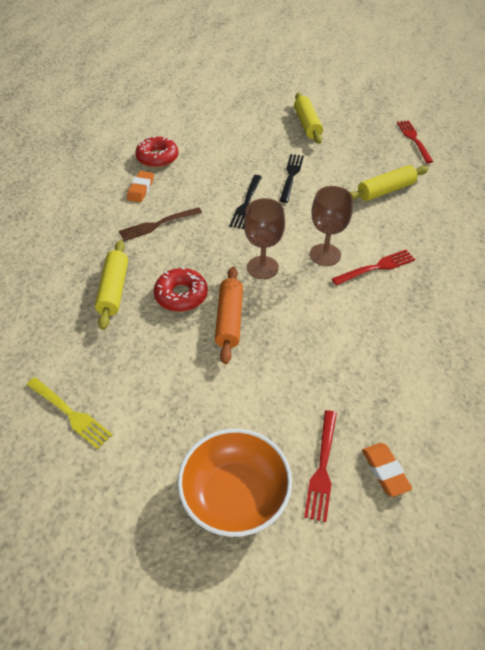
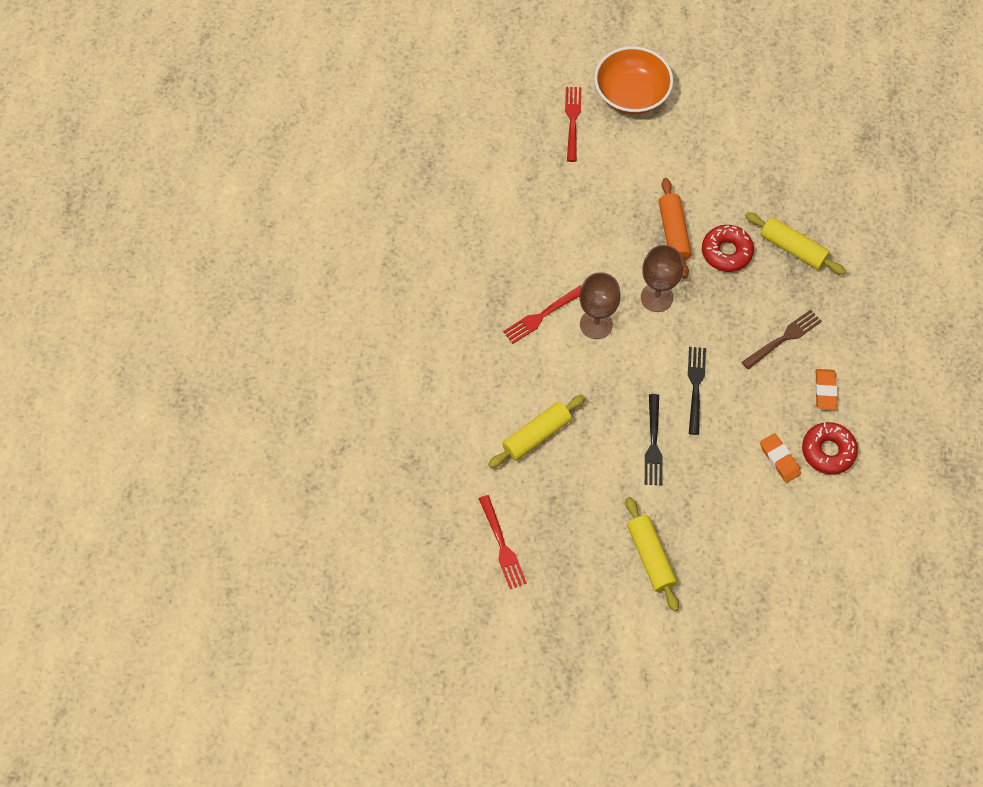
camera: 170 degrees right, 15 degrees up
yellow fork [26,377,113,449] -> none
yellow rolling pin [95,240,128,330] -> yellow rolling pin turned 45 degrees counterclockwise [745,212,846,275]
orange eraser [362,443,412,497] -> orange eraser moved to [760,433,801,483]

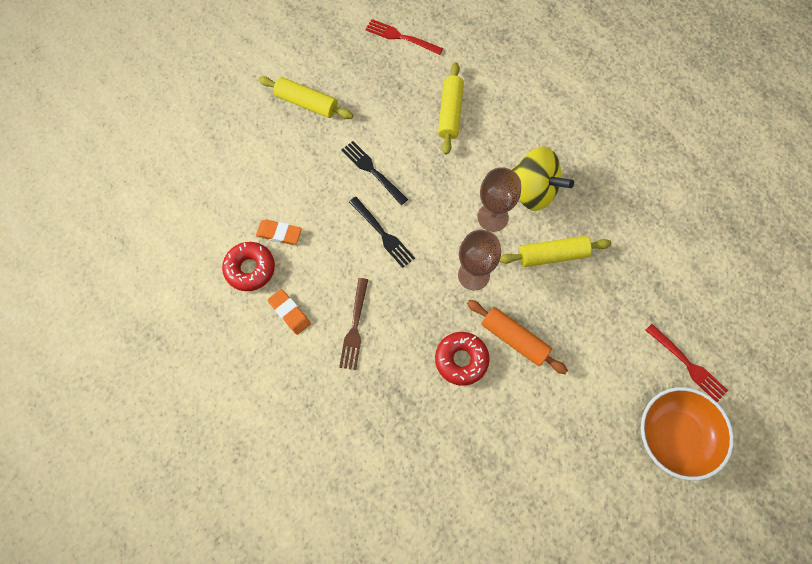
camera: 135 degrees right, 5 degrees up
red fork [503,285,582,344] -> yellow spinning top [511,147,574,211]
yellow rolling pin [745,212,846,275] -> yellow rolling pin moved to [499,236,611,267]

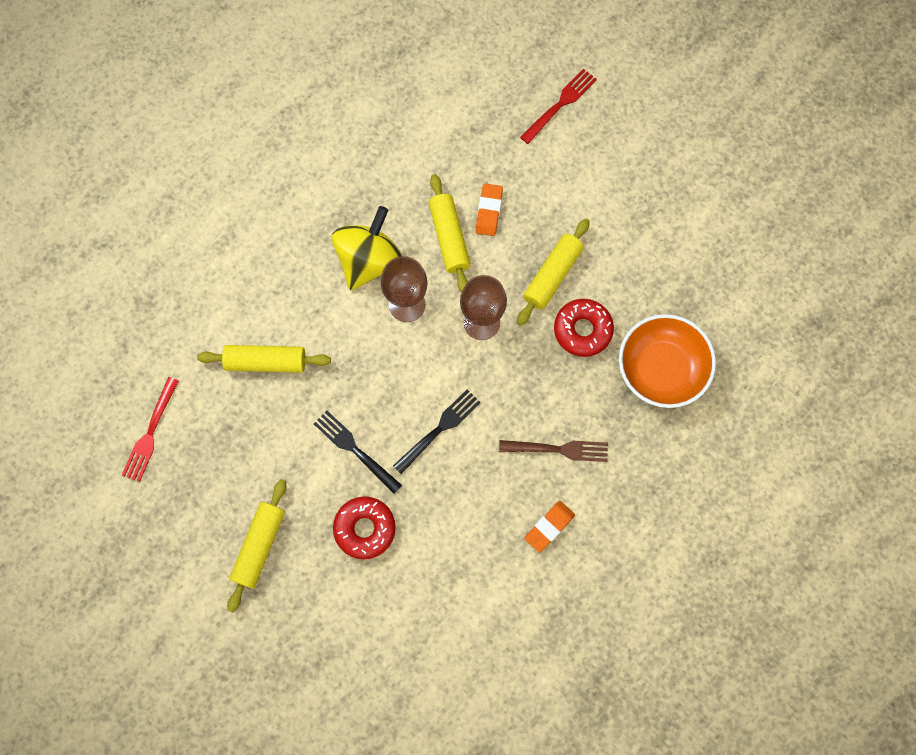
camera: 95 degrees left, 5 degrees up
red donut [222,242,275,291] -> red donut moved to [333,496,396,559]
orange eraser [256,219,302,245] -> orange eraser moved to [475,183,503,236]
black fork [342,141,408,205] -> black fork turned 90 degrees clockwise [314,411,402,494]
orange rolling pin [467,300,568,374] -> yellow rolling pin [517,219,590,326]
orange bowl [641,387,734,480] -> orange bowl moved to [619,314,716,408]

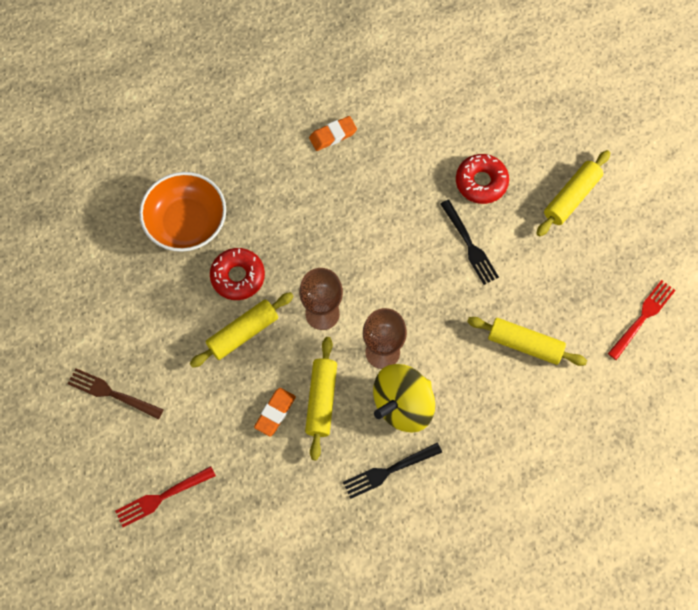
camera: 160 degrees left, 5 degrees down
black fork [393,389,481,474] -> black fork moved to [343,443,442,499]
brown fork [499,440,608,462] -> brown fork moved to [67,368,164,419]

